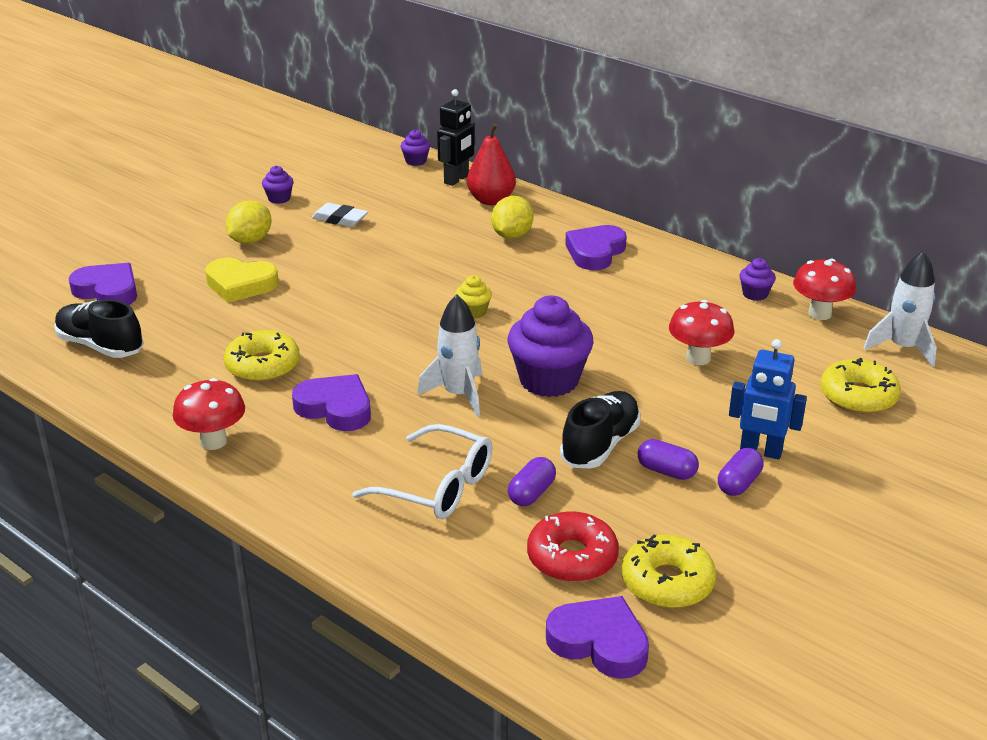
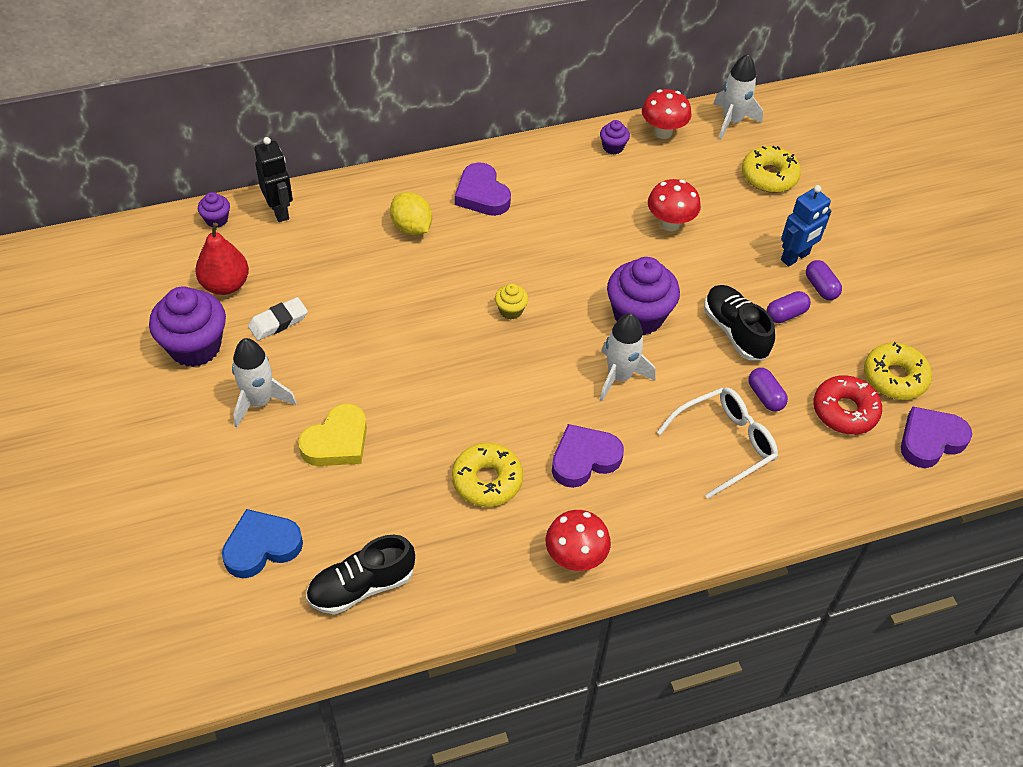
camera: 60 degrees left, 20 degrees up
purple heart [68,263,137,305] -> blue heart [222,509,303,578]
yellow lemon [226,201,271,244] -> white rocket [232,338,297,428]
purple cupcake [262,165,294,204] -> purple cupcake [149,286,226,367], size x2.14
red pear [467,124,516,205] -> red pear moved to [195,223,249,295]

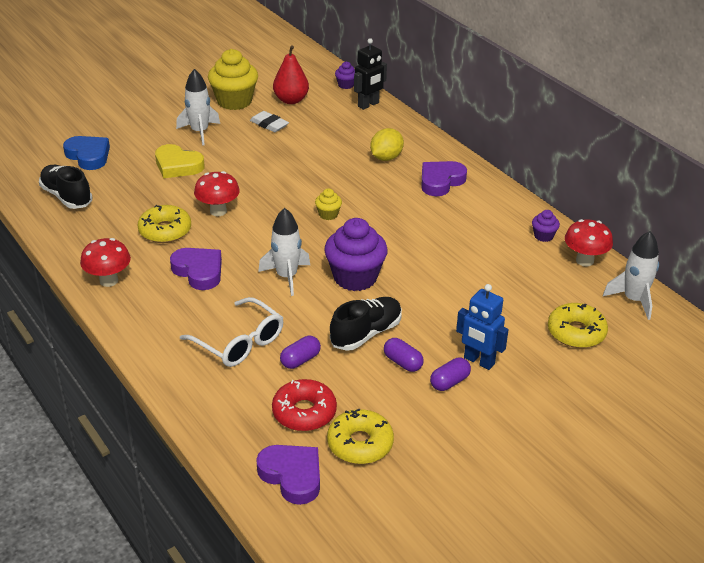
camera: 75 degrees right, 15 degrees down
purple cupcake [149,286,226,367] -> yellow cupcake [208,49,258,110]
red mushroom [648,179,701,231] -> red mushroom moved to [194,171,240,216]

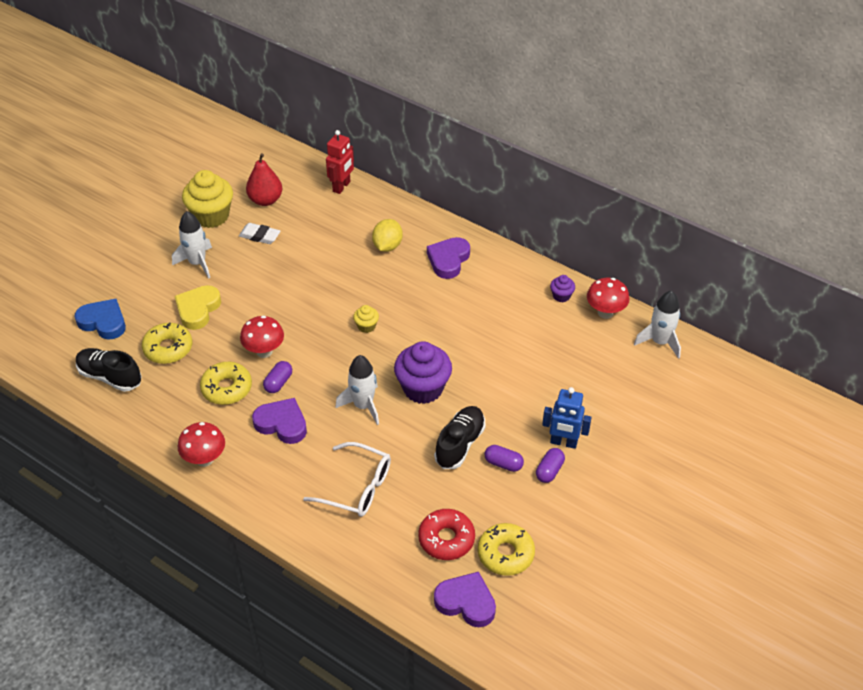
camera: 20 degrees left, 10 degrees up
yellow heart [155,144,205,178] -> yellow heart turned 105 degrees clockwise [175,285,221,330]
purple capsule [280,336,321,369] -> purple capsule moved to [263,361,292,393]
purple cupcake [335,62,355,89] -> none
black robot [354,38,387,110] -> red robot [326,130,354,194]
yellow donut [548,303,608,348] -> yellow donut moved to [142,323,192,364]

